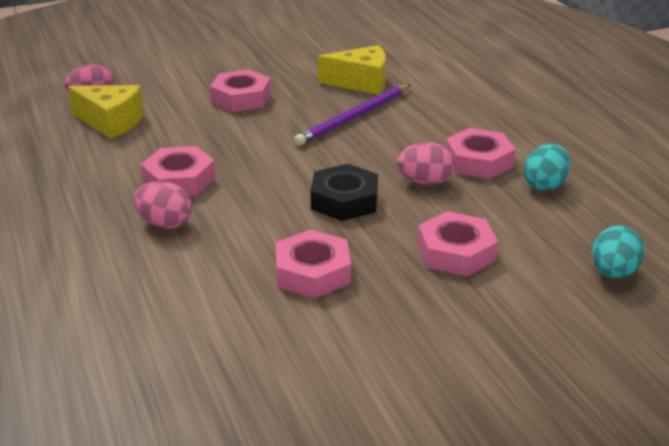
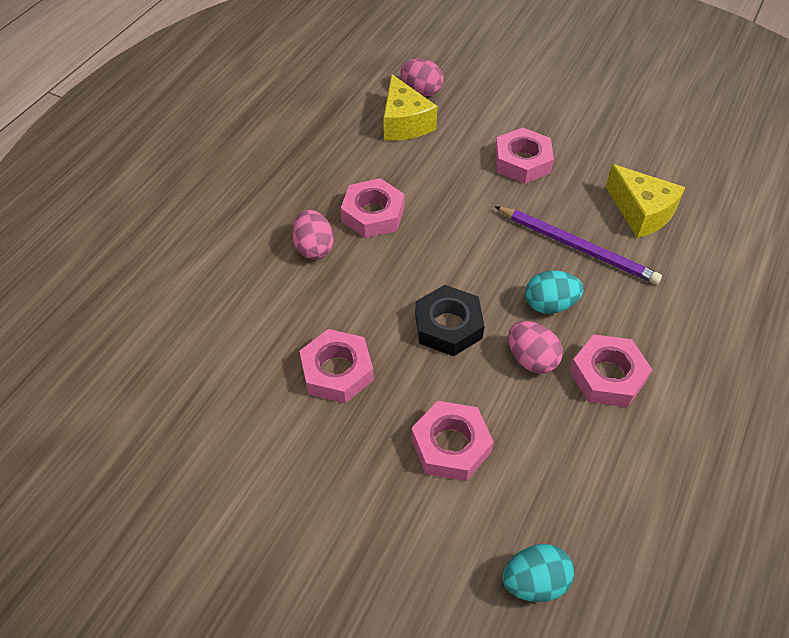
camera: 50 degrees right, 20 degrees up
purple pencil [294,84,411,146] -> purple pencil turned 150 degrees counterclockwise [495,206,662,284]
turquoise egg [524,144,570,191] -> turquoise egg moved to [525,270,584,314]

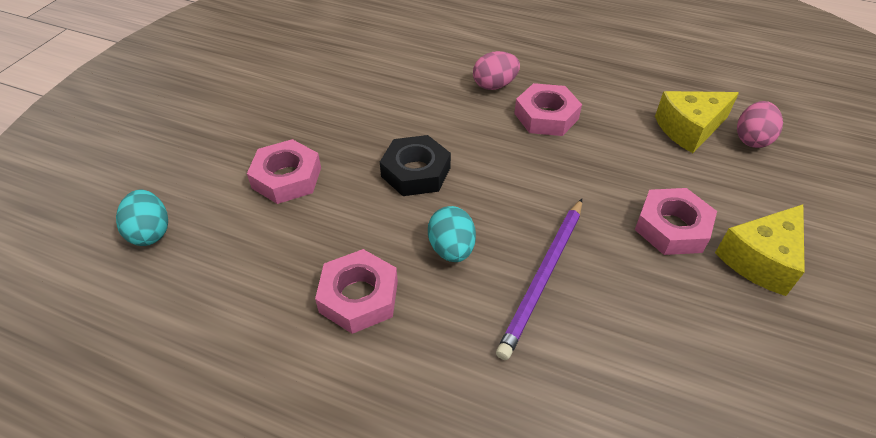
camera: 85 degrees right, 5 degrees down
pink nut [299,329,374,403] -> none
pink egg [508,321,563,374] -> none
yellow cheese [606,164,685,238] -> yellow cheese moved to [715,204,805,296]

